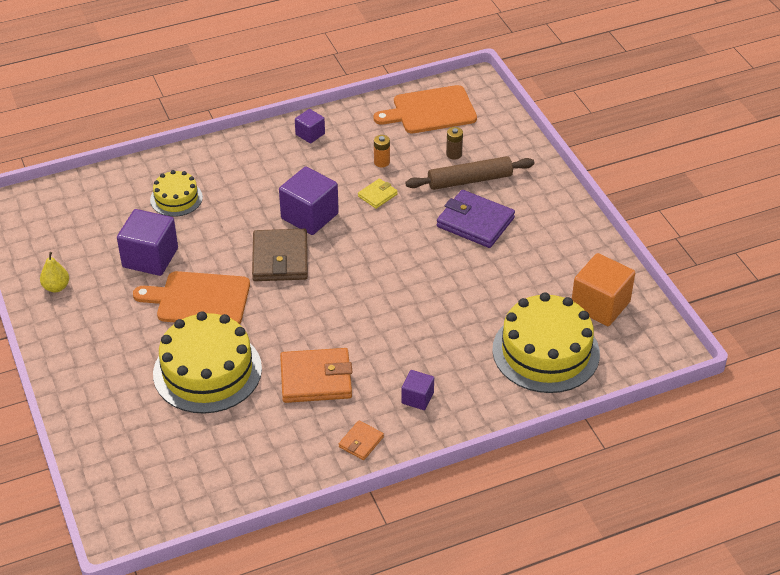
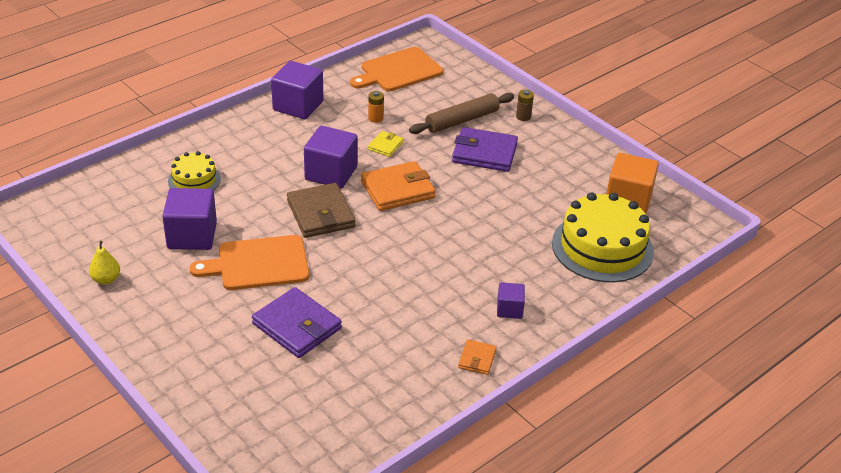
camera: 20 degrees left, 5 degrees down
yellow cake [153,311,262,414] -> purple wallet [252,287,342,358]
orange wallet [280,348,353,403] -> orange wallet moved to [361,161,436,211]
purple cube [295,109,325,143] -> purple cube [271,61,324,119], size x1.85
brown battery [446,127,463,160] -> brown battery moved to [516,90,534,121]

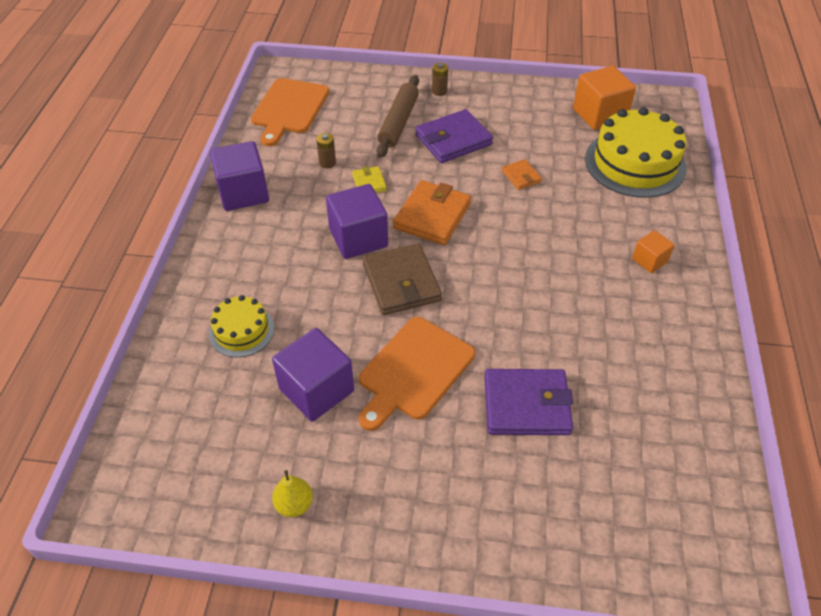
camera: 40 degrees left, 10 degrees up
brown wallet [287,183,356,238] -> brown wallet turned 45 degrees clockwise [363,243,442,315]
orange battery [368,91,384,123] -> brown battery [316,133,336,168]
orange wallet [458,339,497,375] -> orange wallet moved to [502,159,542,190]
purple cube [497,282,525,319] -> orange cube [632,230,675,273]

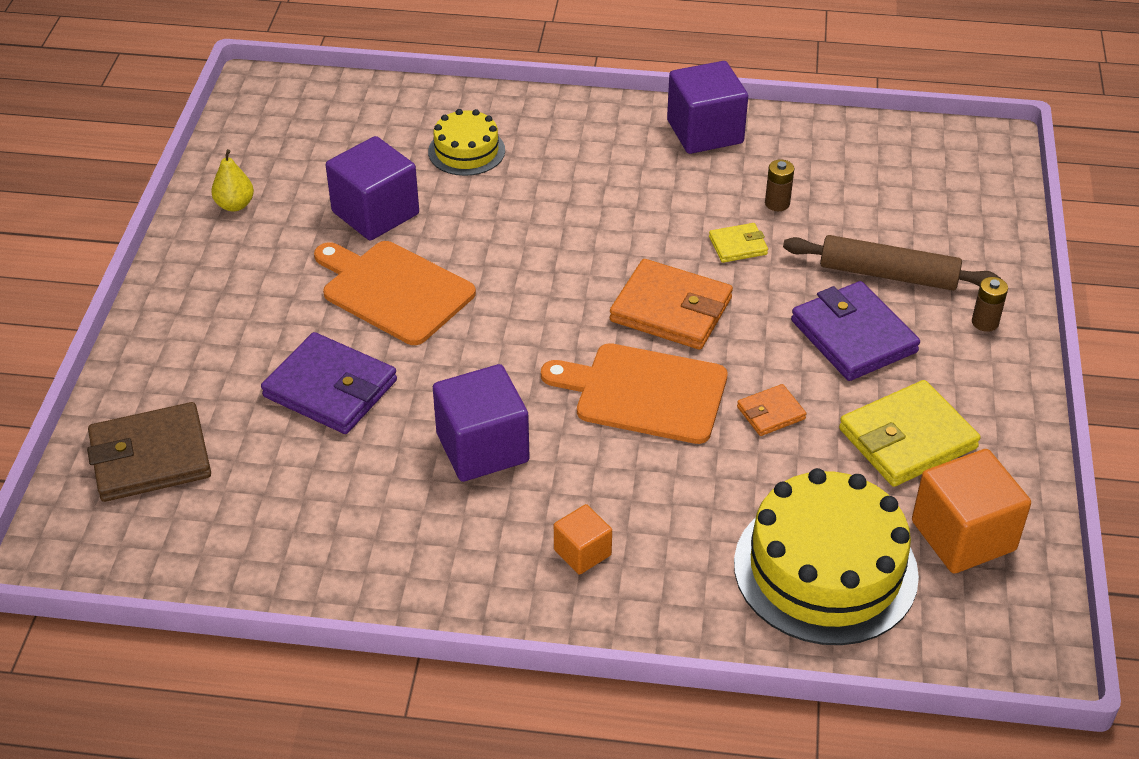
camera: 90 degrees right, 5 degrees down
orange cutting board [251,78,329,146] -> orange cutting board moved to [541,343,728,444]
purple cube [326,184,388,259] -> purple cube moved to [433,364,530,482]
brown wallet [363,243,442,315] -> brown wallet moved to [87,402,211,502]
purple wallet [484,369,573,435] -> purple wallet turned 60 degrees counterclockwise [261,332,397,434]
none -> yellow wallet [839,380,981,487]

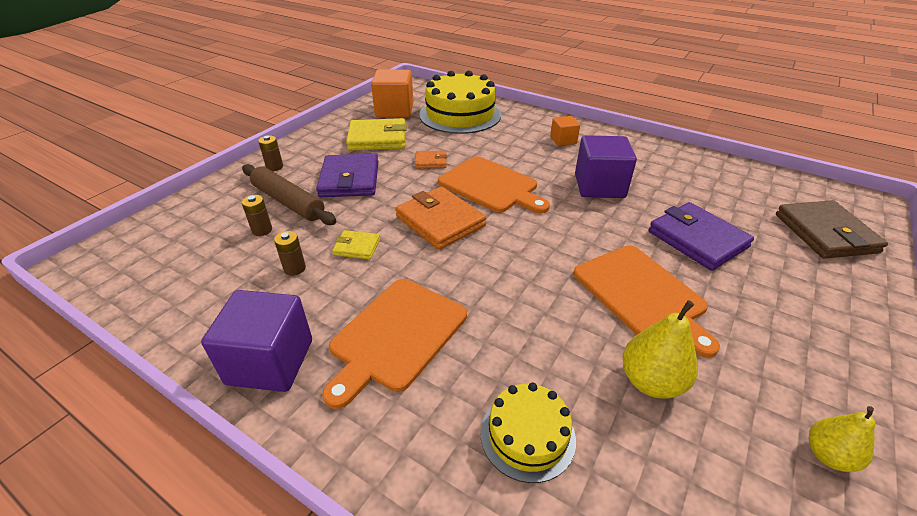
camera: 155 degrees left, 5 degrees down
brown wallet [87,402,211,502] -> brown wallet turned 75 degrees clockwise [776,200,888,259]
purple cube [326,136,419,240] -> yellow pear [622,300,698,399]
none -> brown battery [242,195,272,236]
none -> orange cutting board [322,279,467,409]

